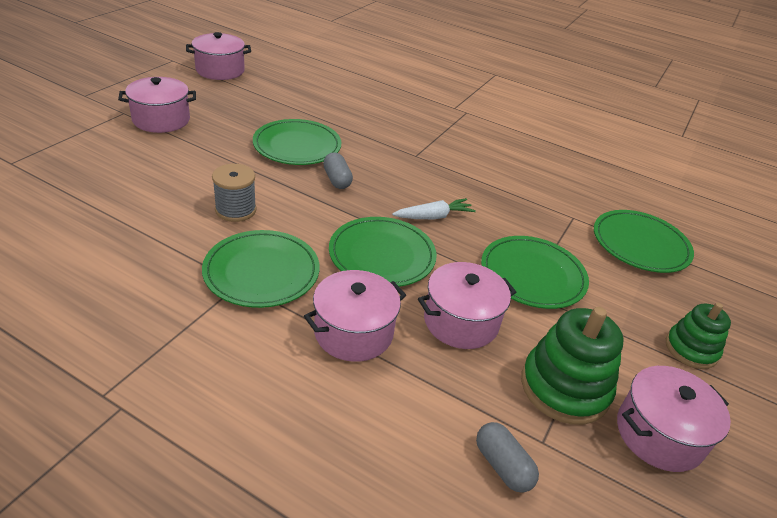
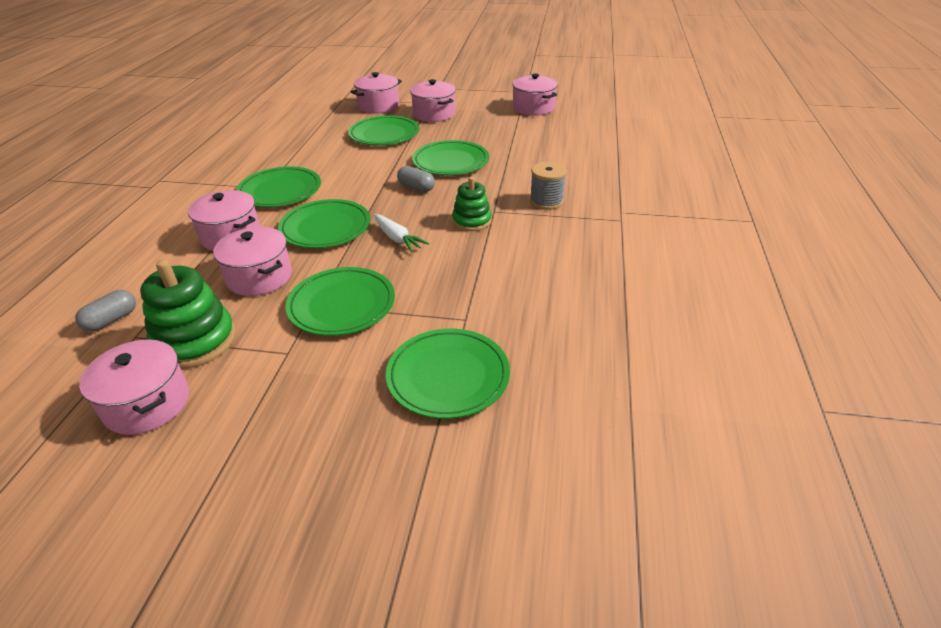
camera: 75 degrees right, 0 degrees up
grey spool [212,164,256,222] -> grey spool moved to [530,162,567,210]
grey capsule [323,152,353,189] -> grey capsule turned 75 degrees clockwise [397,166,435,192]
green stacking toy [666,303,731,369] -> green stacking toy moved to [452,177,492,231]
none -> green plate [348,115,419,145]
none -> pink pot [351,72,402,114]

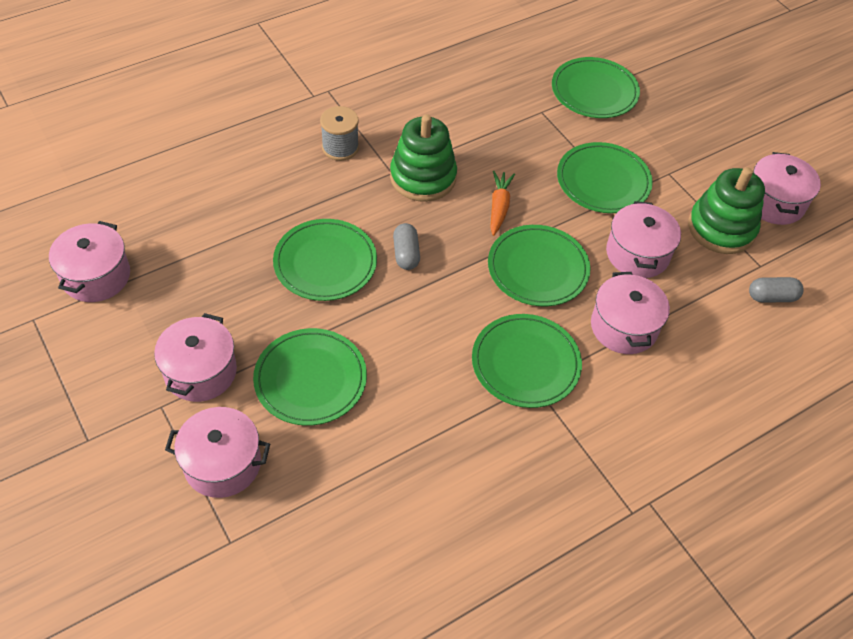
camera: 135 degrees left, 15 degrees up
white carrot [374,214,429,253] -> orange carrot [490,171,515,236]
green stacking toy [452,177,492,231] -> green stacking toy [390,114,457,202], size x1.58

